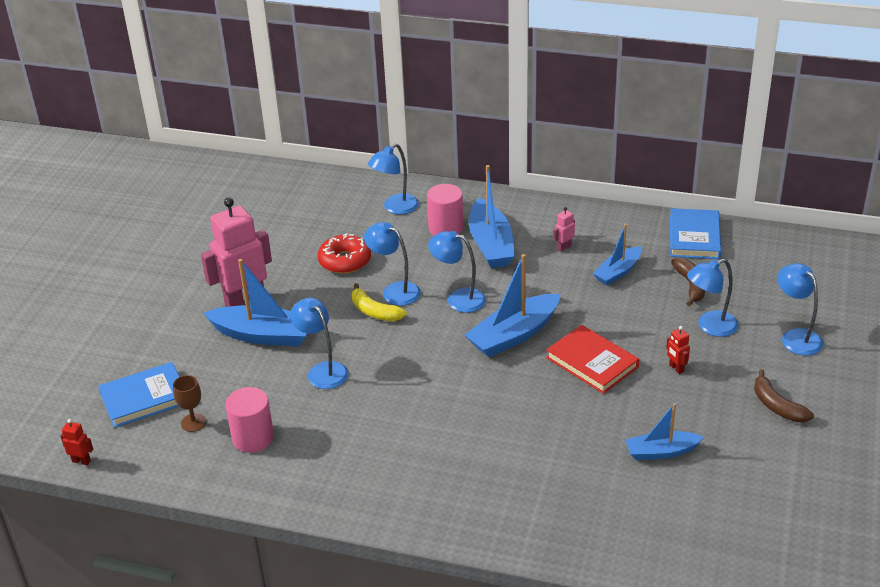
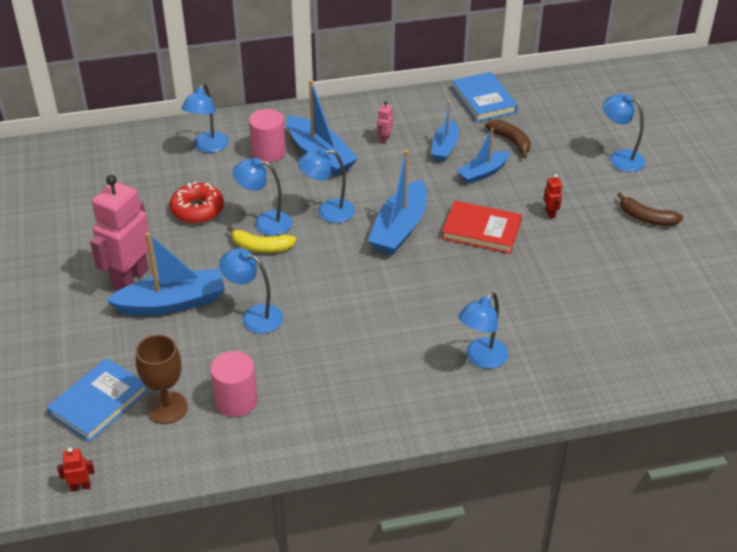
camera: 30 degrees left, 5 degrees up
brown goblet [173,375,206,432] -> brown goblet [136,335,188,424], size x1.56
blue boat [625,403,704,460] -> blue boat moved to [457,128,510,184]
red robot [666,326,690,374] -> red robot turned 135 degrees counterclockwise [543,174,562,219]
blue lamp [687,259,739,337] -> blue lamp moved to [458,292,509,369]

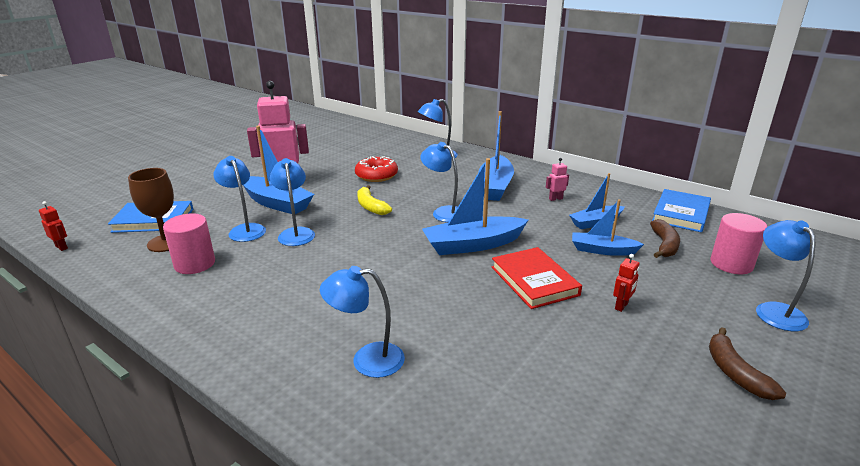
camera: 50 degrees right, 15 degrees down
blue lamp [232,158,292,235] -> blue lamp moved to [213,156,266,242]
pink cylinder [249,109,286,163] -> pink cylinder moved to [710,213,767,274]

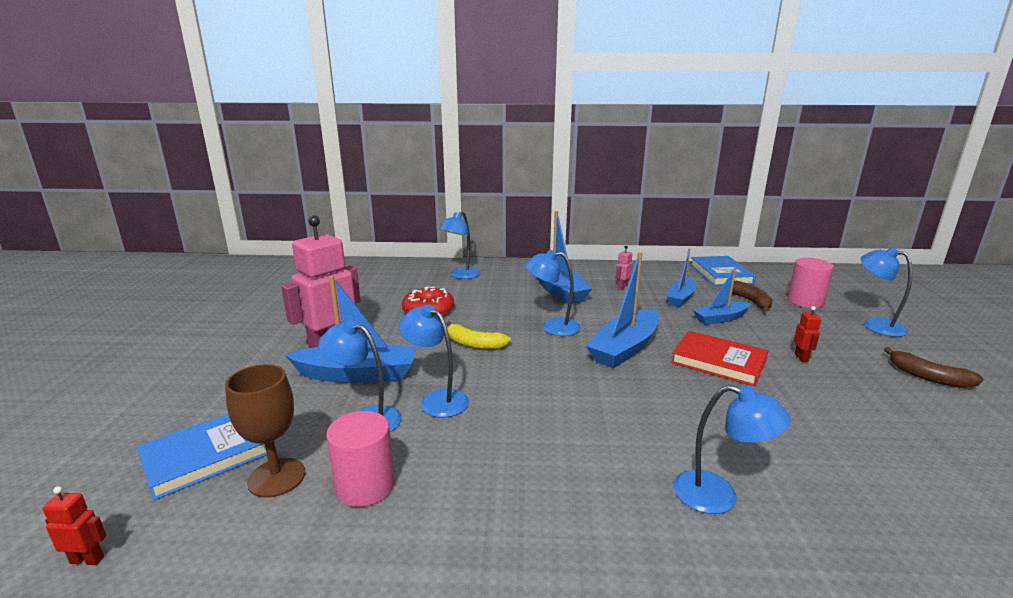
camera: 35 degrees left, 5 degrees down
blue lamp [320,266,405,378] -> blue lamp turned 120 degrees counterclockwise [674,385,791,514]

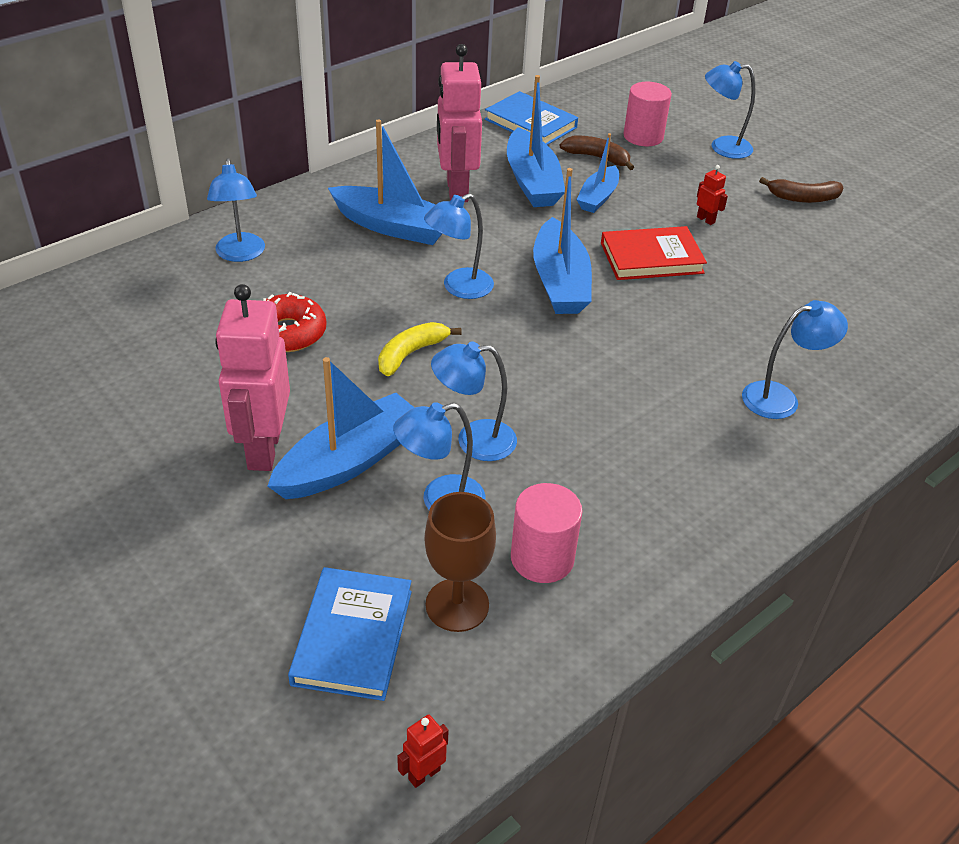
camera: 45 degrees left, 20 degrees up
yellow banana [446,321,511,349] -> yellow banana turned 150 degrees clockwise [378,322,462,376]
pink robot [615,246,633,290] -> pink robot [437,44,482,202], size x2.49
blue boat [667,249,696,307] -> blue boat [507,75,565,207], size x1.62

